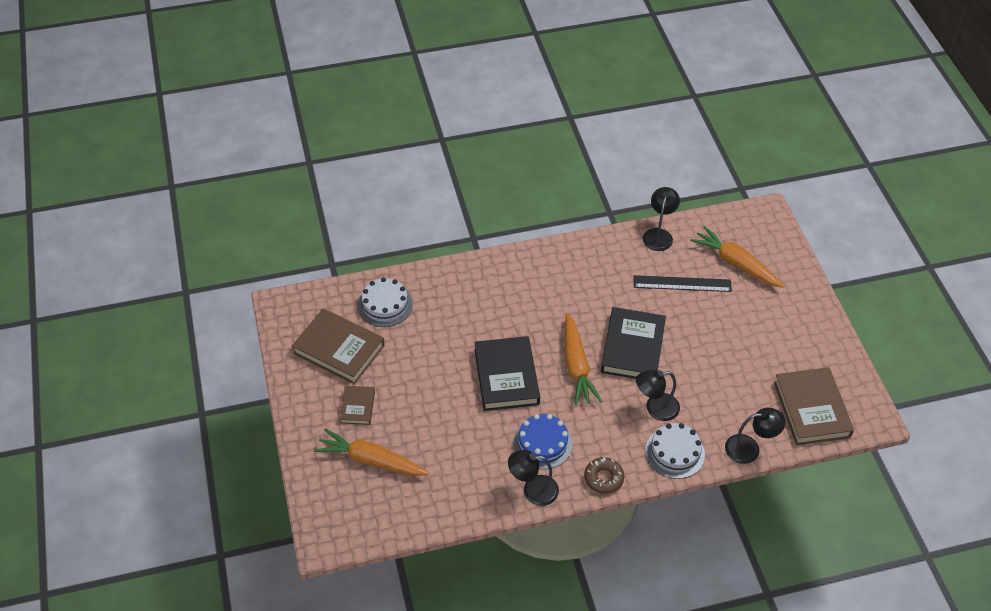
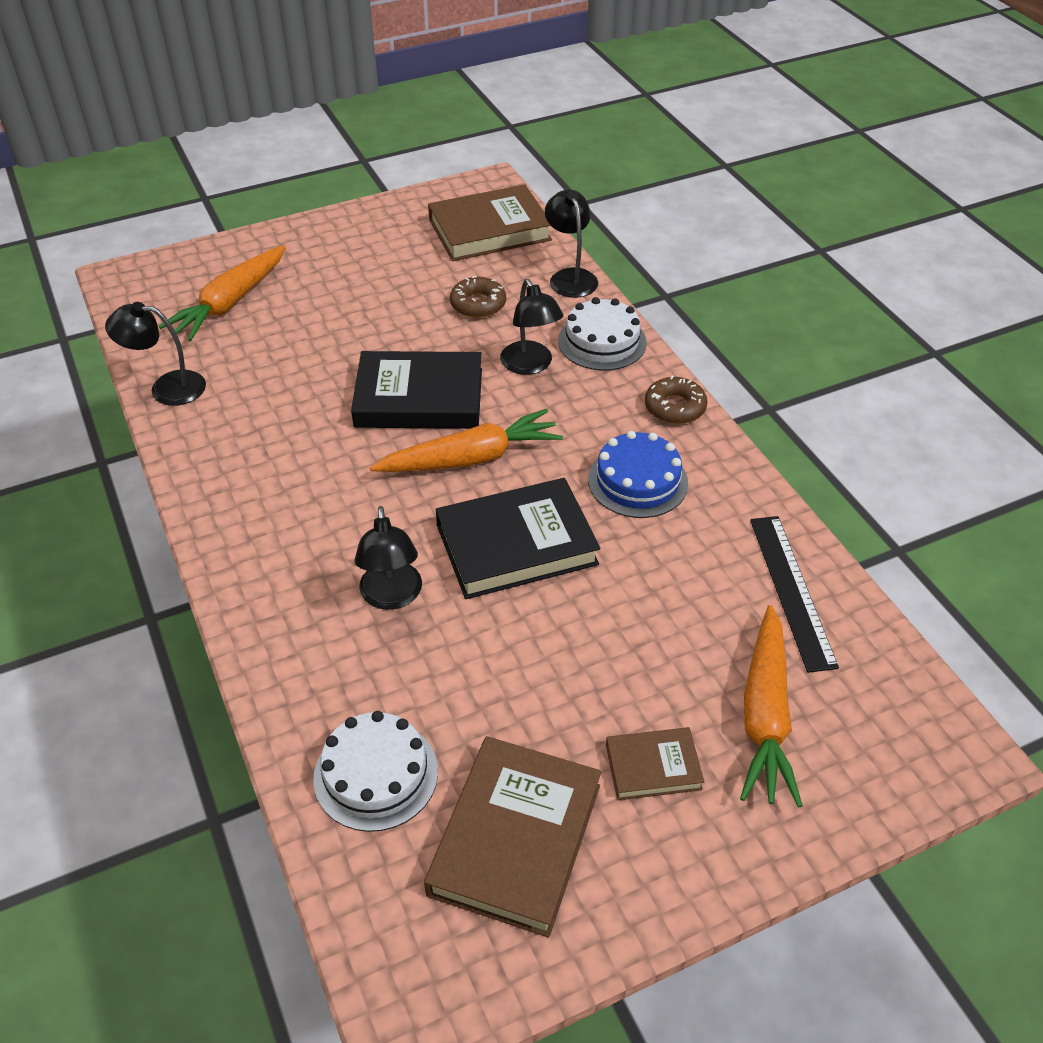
camera: 100 degrees left, 5 degrees down
black lamp [508,450,559,506] -> black lamp moved to [354,506,422,610]
black ruler [633,275,732,292] -> black ruler moved to [750,516,839,673]
none -> brown donut [450,276,506,318]

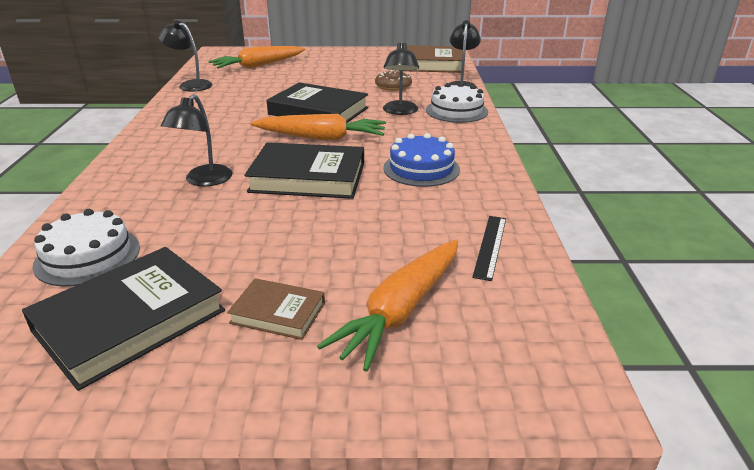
camera: 25 degrees right, 15 degrees down
brown book [424,736,601,937] -> black book [22,247,225,391]
brown donut [645,376,707,424] -> none
black ruler [750,516,839,673] -> black ruler [472,216,506,281], size x0.67

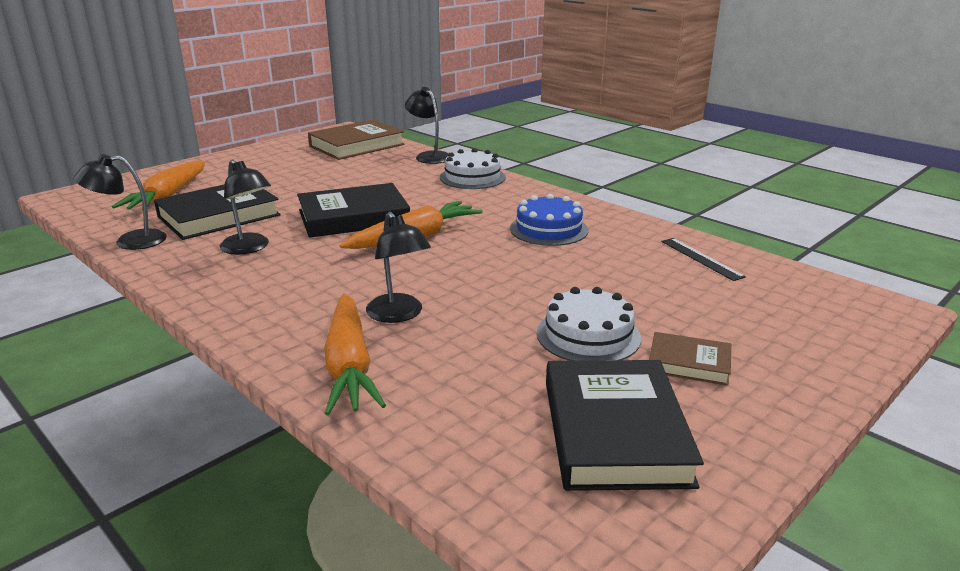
camera: 45 degrees left, 5 degrees down
white cake [33,209,140,286] -> white cake moved to [537,287,641,361]
brown book [227,278,325,340] -> brown book turned 45 degrees clockwise [649,332,731,386]
black book [244,142,364,199] -> black book moved to [154,184,281,240]
orange carrot [317,240,458,372] -> orange carrot moved to [324,293,386,415]
brown donut [375,70,412,91] -> none
black lamp [383,41,419,115] -> black lamp moved to [220,160,271,255]

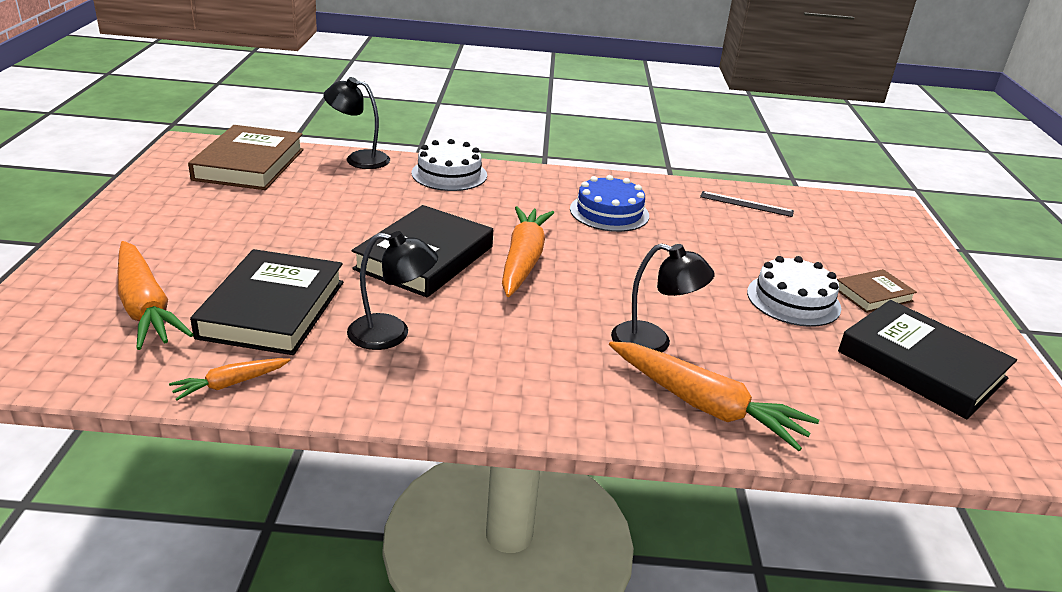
camera: 45 degrees left, 5 degrees up
black lamp [73,154,167,250] -> orange carrot [169,358,291,401]

